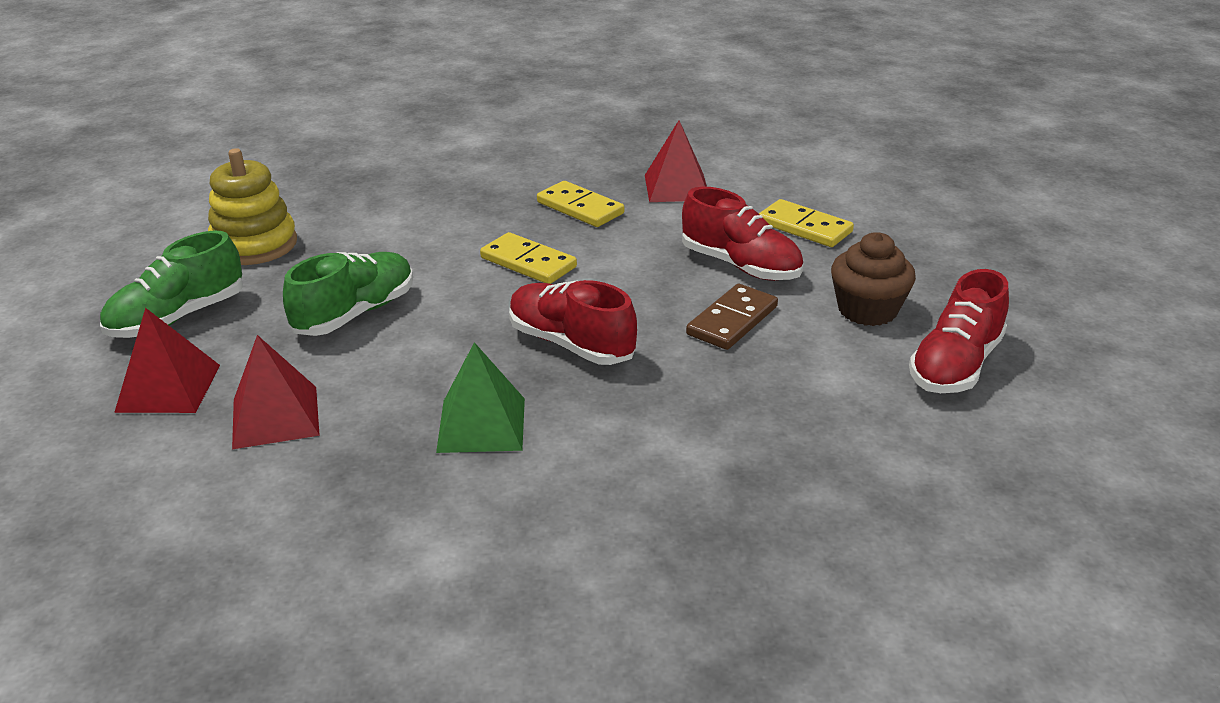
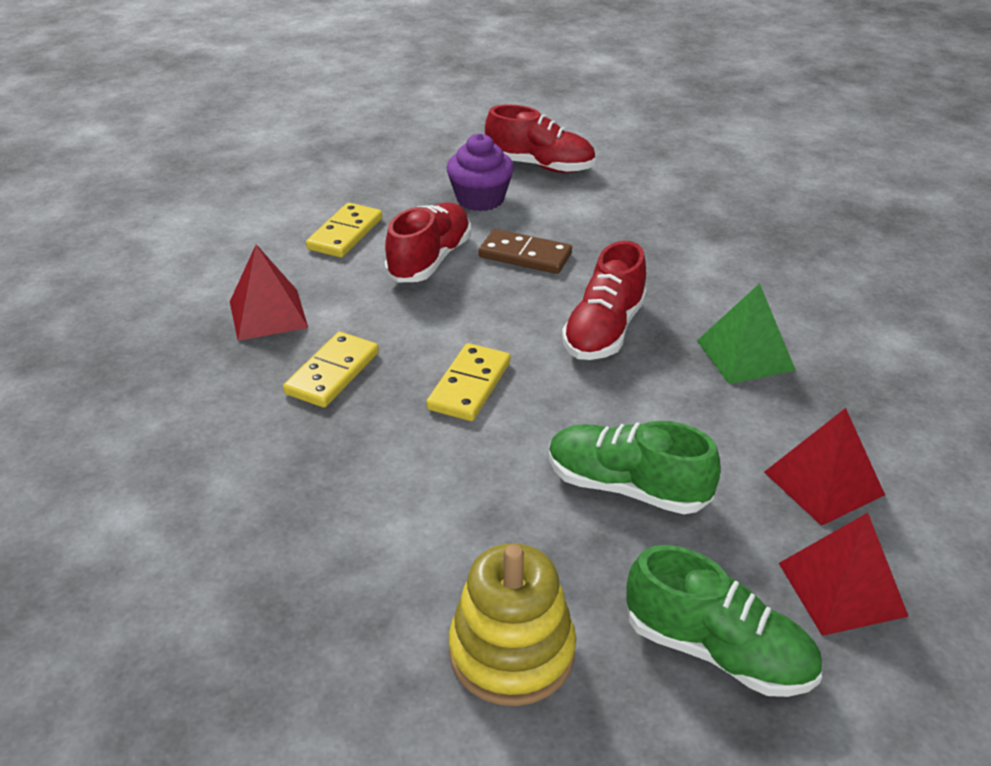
camera: 105 degrees left, 5 degrees up
brown cupcake [831,232,916,326] -> purple cupcake [447,133,514,211]

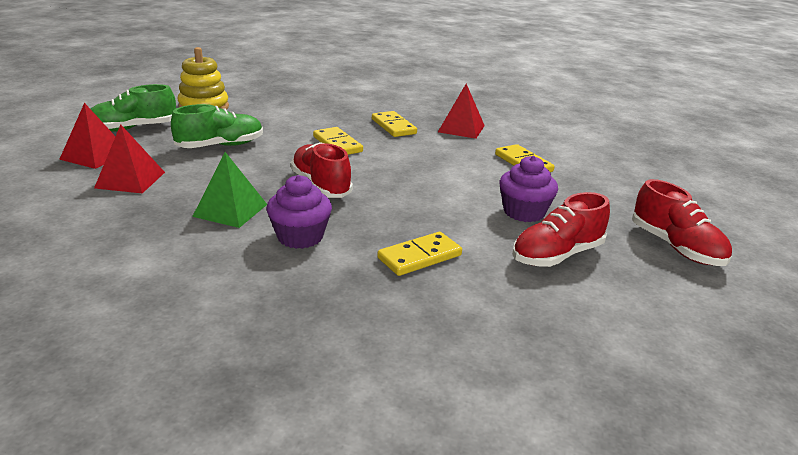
camera: 125 degrees right, 10 degrees down
red shoe [385,203,471,282] -> red shoe moved to [632,179,732,266]
brown domino [478,229,572,274] -> none
none -> purple cupcake [266,175,332,249]
none -> yellow domino [377,232,462,276]

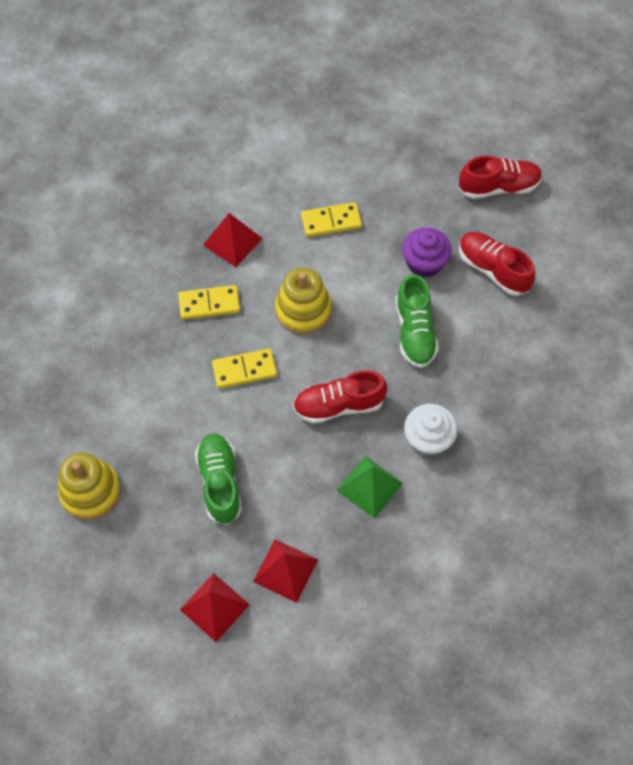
camera: 70 degrees left, 35 degrees up
green shoe [90,84,176,132] -> green shoe moved to [396,274,439,368]
purple cupcake [266,175,332,249] -> white cupcake [404,404,458,456]
yellow domino [377,232,462,276] -> none
red shoe [512,192,610,267] -> red shoe turned 150 degrees clockwise [459,232,535,296]
none -> yellow stacking toy [275,267,332,334]

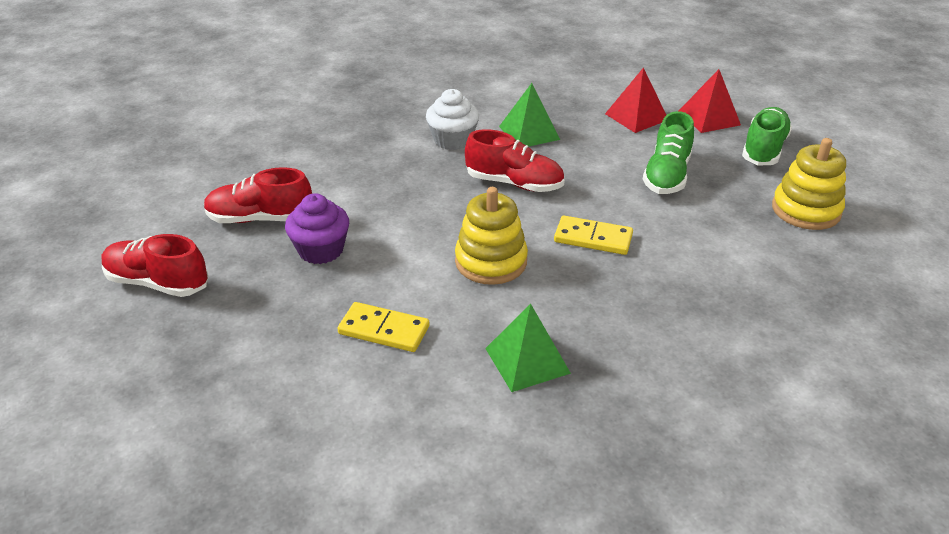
camera: 150 degrees left, 25 degrees down
yellow domino [178,285,240,320] -> none
red pyramid [203,213,263,267] -> green pyramid [485,304,571,392]
green shoe [396,274,439,368] -> green shoe moved to [742,107,792,166]
red shoe [459,232,535,296] -> red shoe turned 105 degrees clockwise [204,167,312,223]

